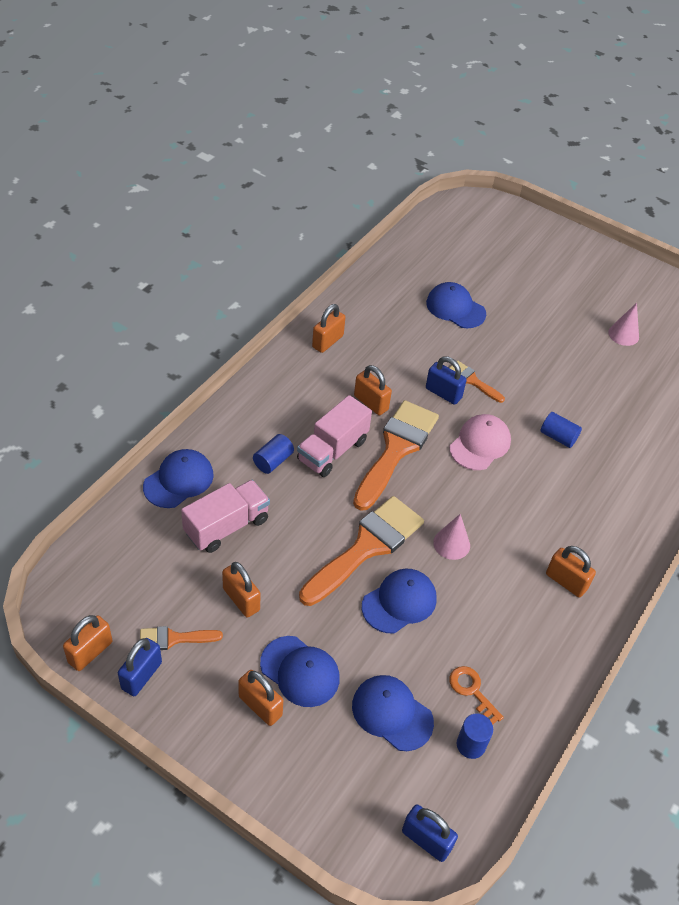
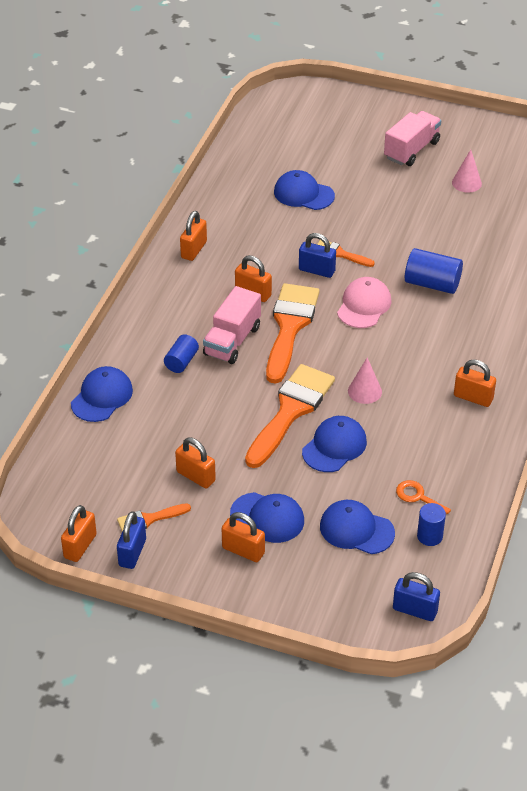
camera: 10 degrees left, 5 degrees down
pink truck [181,480,270,553] -> pink truck moved to [384,111,441,166]
blue cylinder [540,412,582,448] -> blue cylinder [405,248,463,294], size x1.58

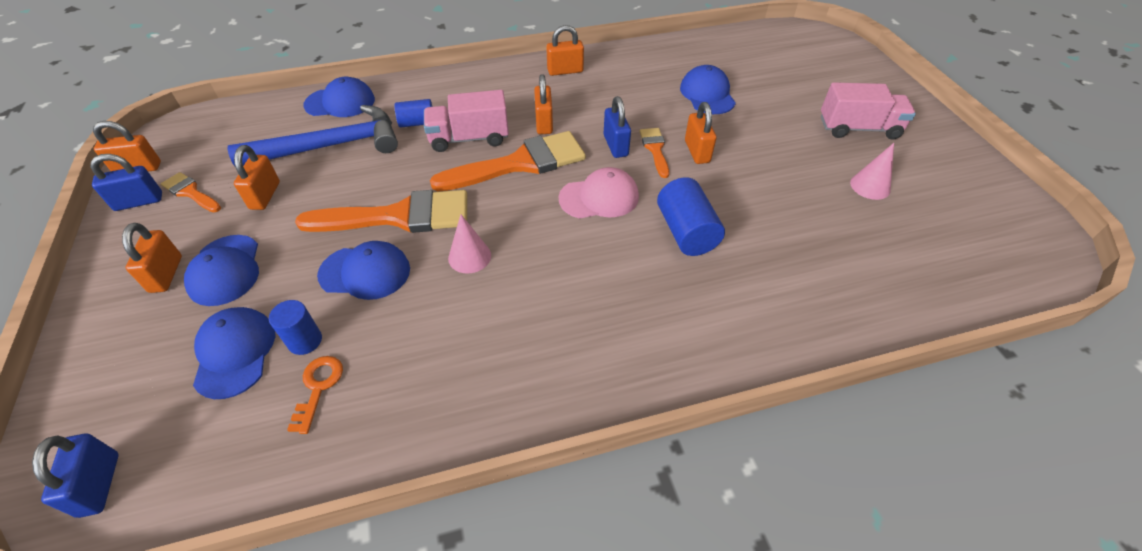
camera: 55 degrees right, 5 degrees up
blue cylinder [417,503,446,546] -> blue cylinder moved to [269,300,322,355]
orange padlock [454,359,496,407] -> orange padlock moved to [685,102,716,164]
none -> blue hammer [227,105,398,166]

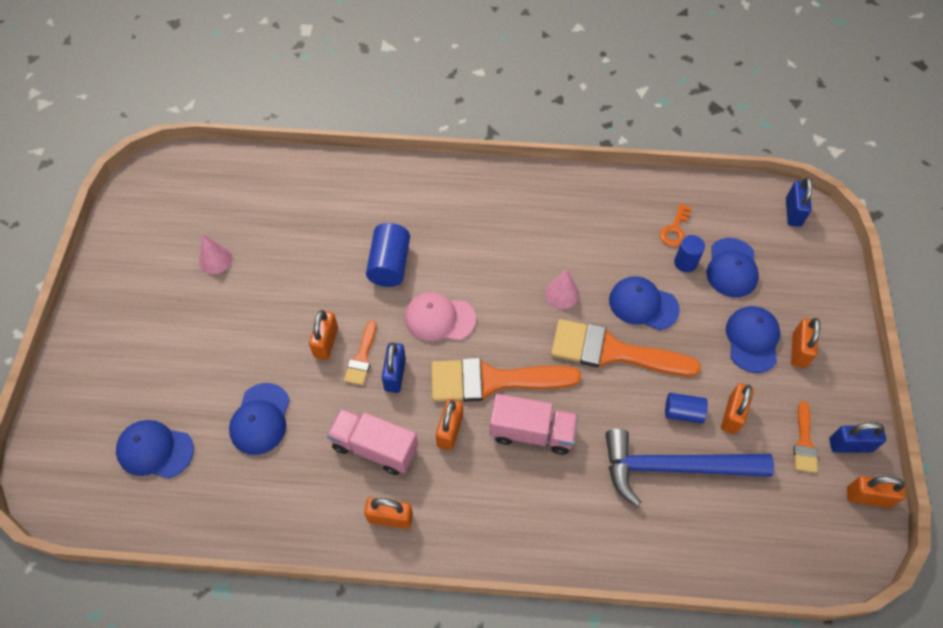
camera: 160 degrees left, 10 degrees up
orange brush [161,172,221,212] -> orange brush turned 45 degrees clockwise [794,401,818,473]
blue cap [303,77,375,117] -> blue cap moved to [116,420,194,479]
blue cylinder [394,99,433,128] -> blue cylinder moved to [665,393,708,423]
pink truck [821,82,916,140] -> pink truck moved to [327,408,418,475]

